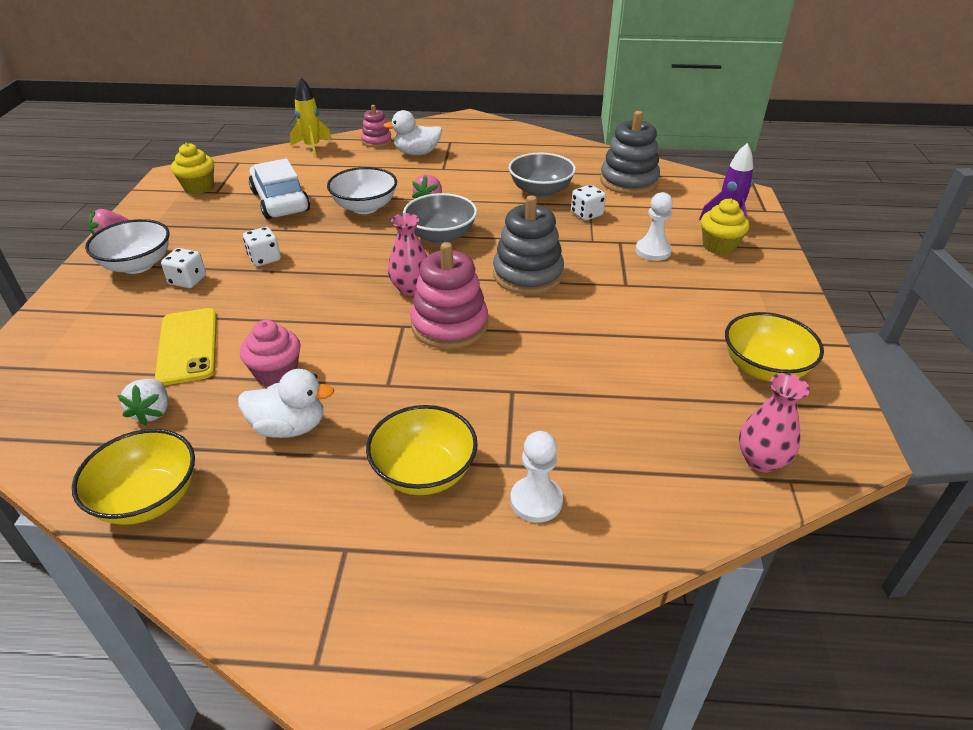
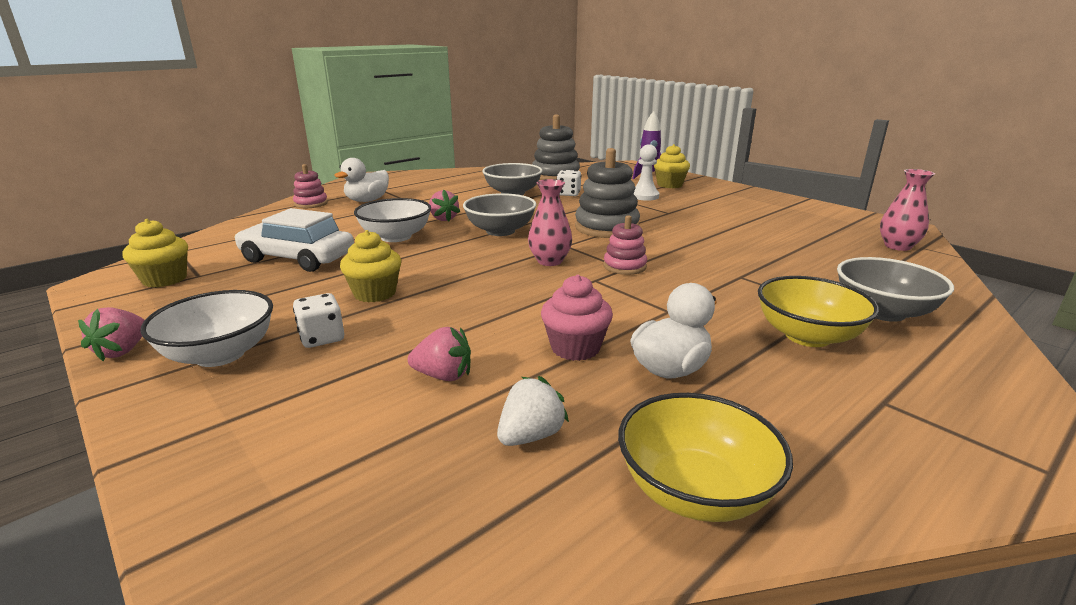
camera: 45 degrees left, 15 degrees down
white strawberry [117,379,168,425] -> white strawberry turned 90 degrees counterclockwise [497,376,569,446]
yellow phone [155,308,217,385] -> pink strawberry [408,327,471,381]
white dice [243,227,281,266] -> yellow cupcake [340,230,401,302]
yellow rocket [290,77,332,158] -> none
pink stacking toy [410,242,488,349] -> pink stacking toy [603,215,647,275], size x0.57
white pawn [510,431,563,523] -> grey bowl [837,257,954,322]
yellow bowl [725,312,824,382] -> none

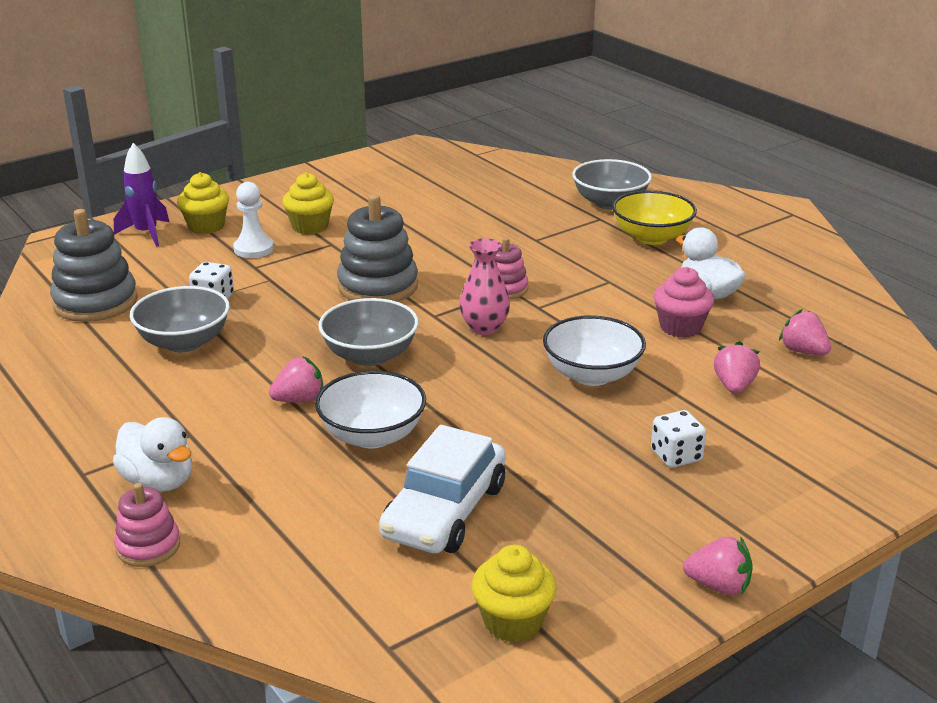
camera: 85 degrees left, 5 degrees up
white bowl [140,290,273,367] -> white bowl moved to [543,315,646,386]
yellow cupcake [340,230,401,302] -> yellow cupcake moved to [283,173,334,234]
white strawberry [497,376,569,446] -> pink strawberry [779,309,831,355]
yellow bowl [618,393,793,522] -> none
pink vase [880,169,935,251] -> none

